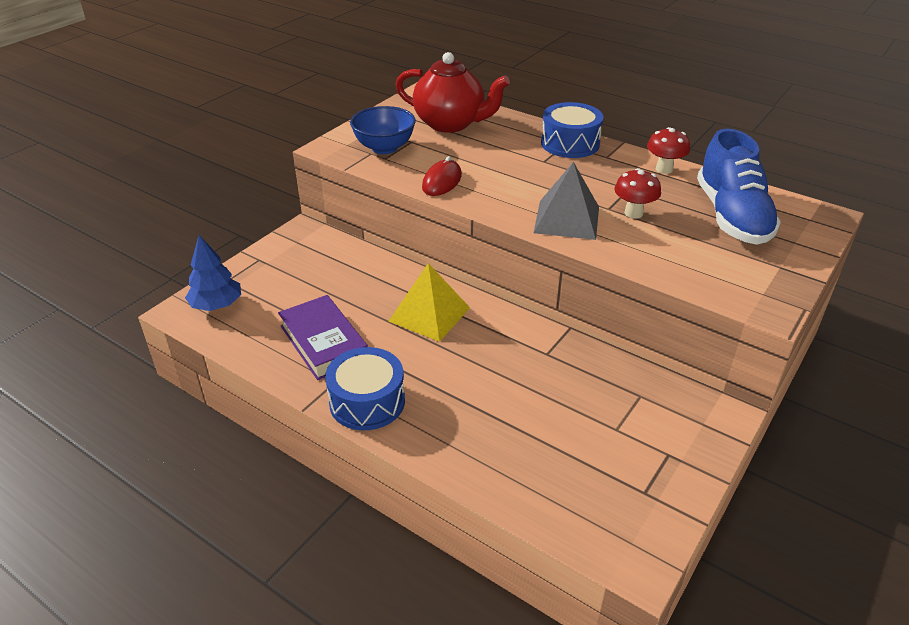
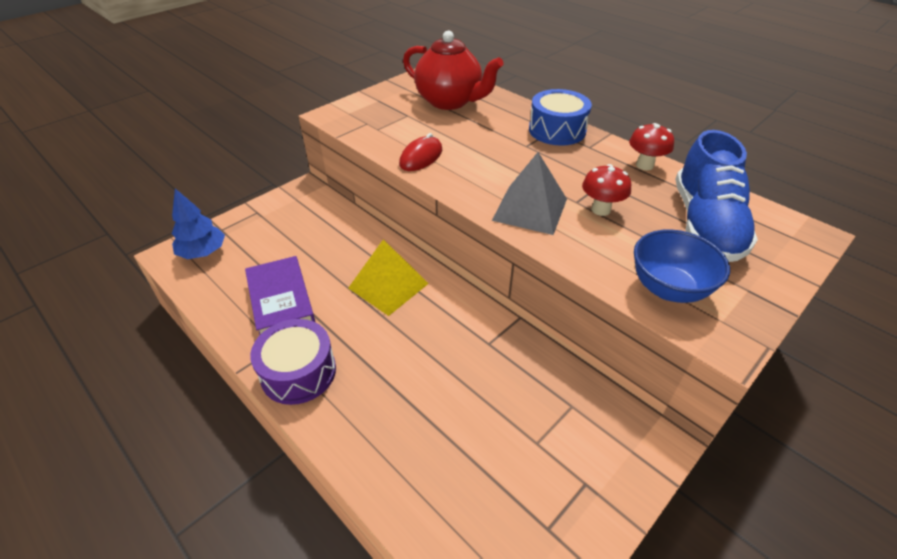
camera: 10 degrees right, 5 degrees up
blue drum [325,347,405,430] -> purple drum [250,319,336,405]
blue bowl [350,106,416,154] -> blue bowl moved to [634,229,730,303]

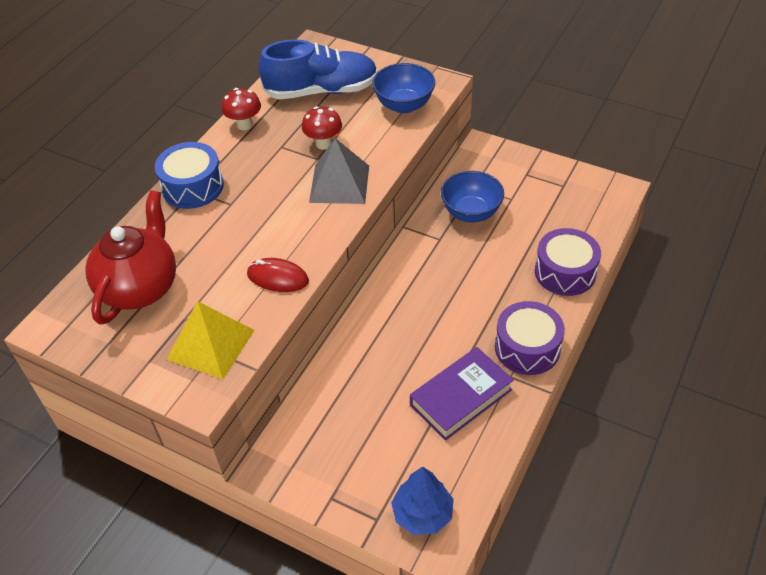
camera: 105 degrees left, 5 degrees up
yellow pyramid [348,239,429,316] -> yellow pyramid moved to [166,301,255,379]
none -> blue bowl [441,171,504,223]
none -> purple drum [535,228,601,296]

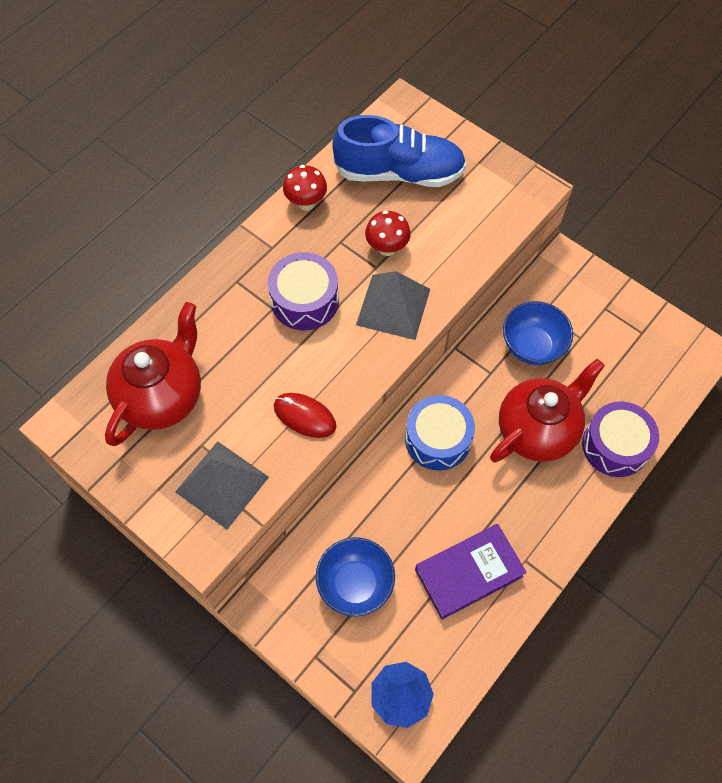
camera: 10 degrees right, 15 degrees up
blue drum [155,142,224,209] -> blue drum moved to [405,395,475,471]
yellow pyramid [166,301,255,379] -> grey pyramid [175,441,269,529]
blue bowl [372,63,435,113] -> blue bowl moved to [316,537,395,616]
purple drum [495,301,565,375] -> purple drum moved to [268,252,339,331]
none -> red teapot [490,359,605,463]

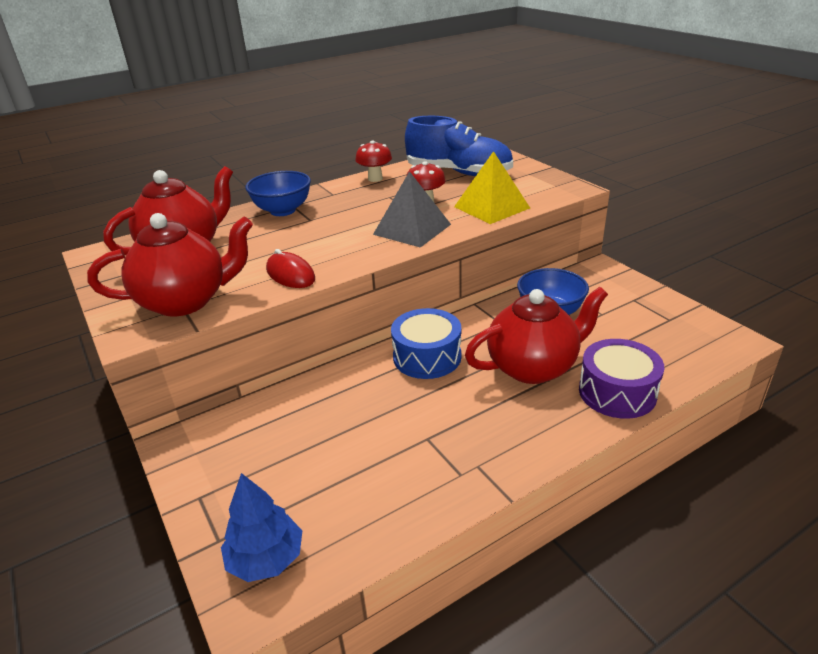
camera: 20 degrees right, 30 degrees down
grey pyramid [175,441,269,529] -> red teapot [87,213,253,317]
purple drum [268,252,339,331] -> none
blue bowl [316,537,395,616] -> blue bowl moved to [245,171,311,216]
purple book [415,524,527,620] -> none
none -> yellow pyramid [454,151,530,224]

